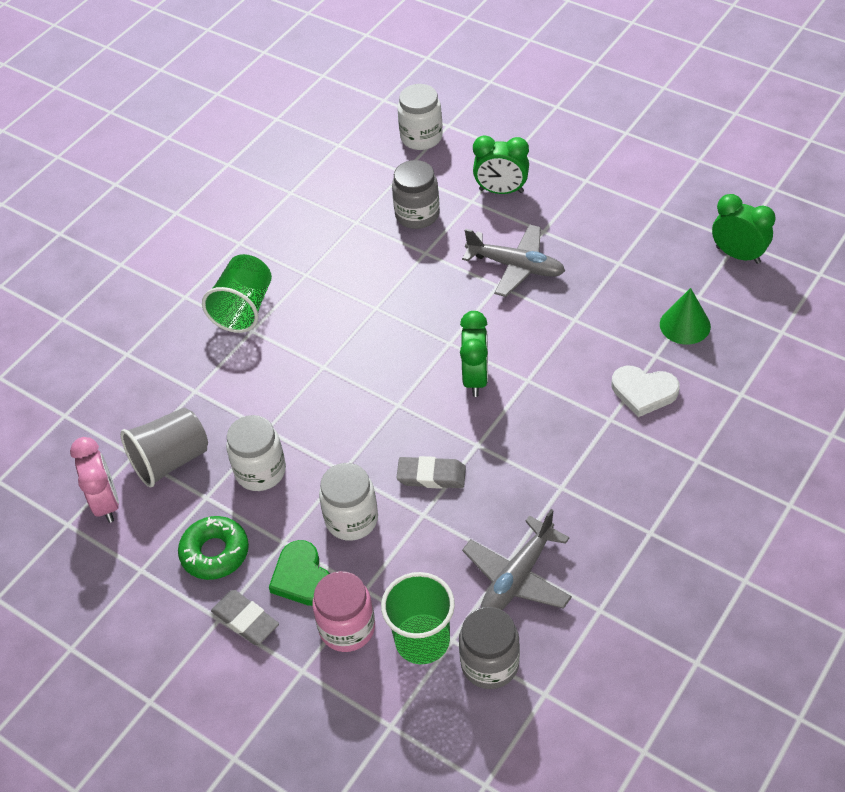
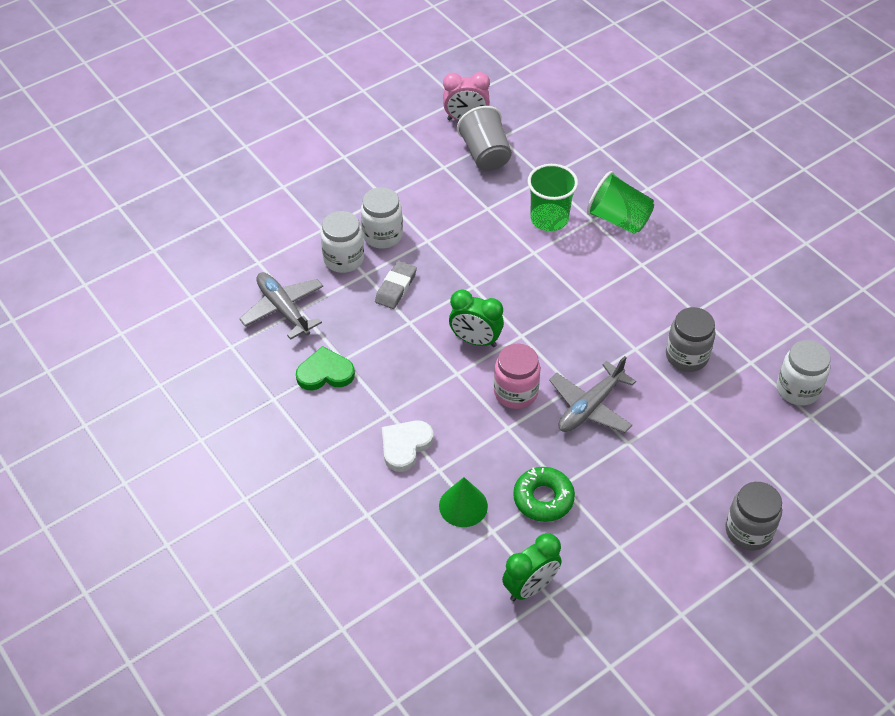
camera: 105 degrees right, 0 degrees up
green donut [178,516,249,580] -> green donut moved to [513,467,575,522]
grey eraser [211,590,279,645] -> none
white jar [226,415,286,491] -> white jar moved to [321,211,364,273]
green heart [269,540,330,606] -> green heart moved to [296,346,355,391]
pink jar [312,571,375,652] -> pink jar moved to [494,344,541,409]
green cup [381,572,455,664] -> green cup moved to [528,164,578,231]
grey jar [459,607,520,689] -> grey jar moved to [725,482,782,550]
green clock [473,135,529,194] -> none

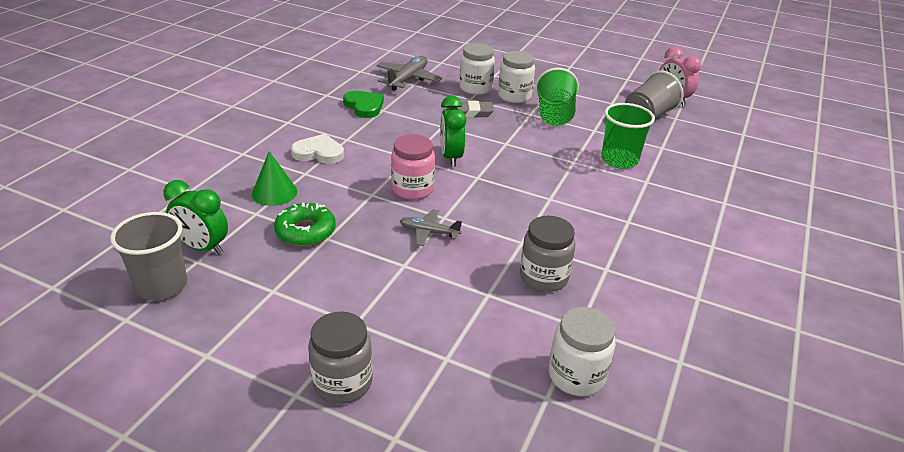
camera: 60 degrees right, 15 degrees down
grey plane [549,356,636,433] -> grey plane [400,209,462,246], size x0.61
green cup [587,171,654,234] -> green cup moved to [535,68,579,126]
none -> grey cup [110,212,187,300]

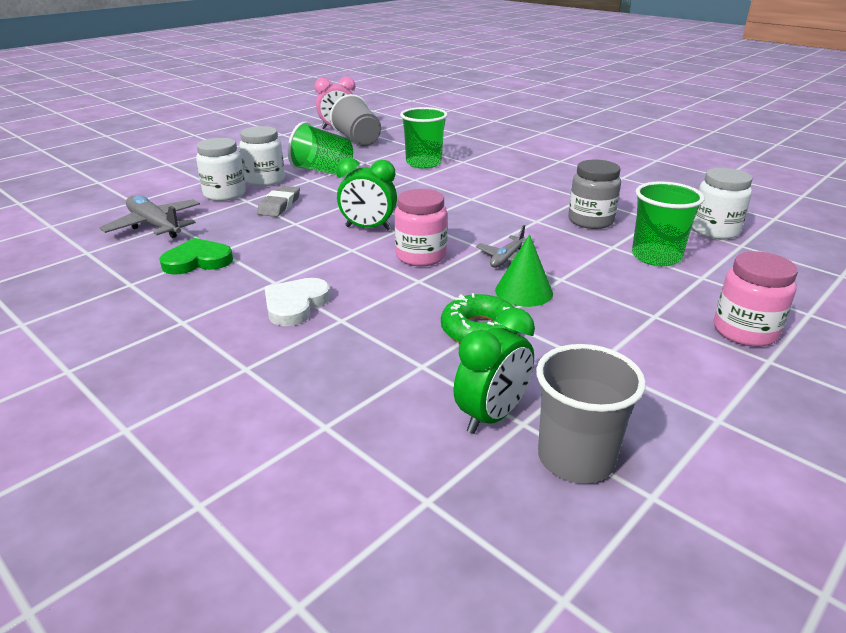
camera: 70 degrees left, 5 degrees down
green cone [252,151,297,206] -> green cone moved to [495,234,553,307]
grey jar [308,311,373,404] -> pink jar [714,251,798,347]
none -> green cup [632,181,704,266]

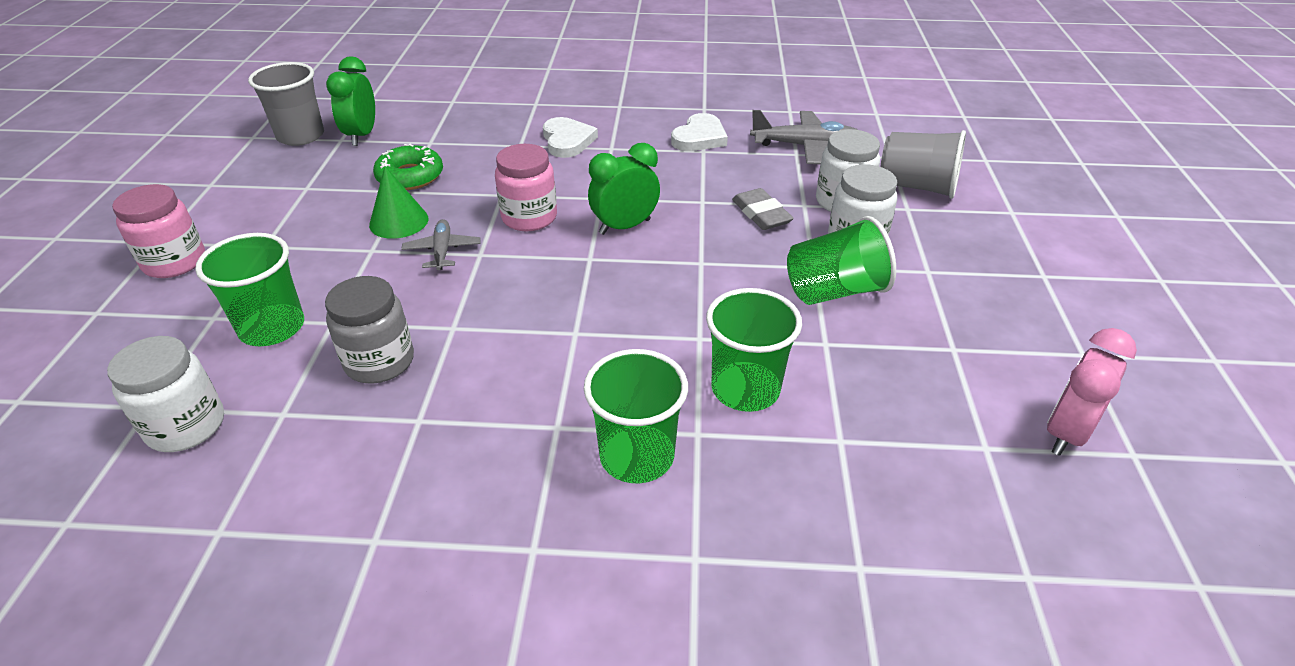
camera: 140 degrees right, 10 degrees up
green heart [159,238,233,275] -> white heart [671,113,728,151]
grey cup [330,94,381,147] -> grey cup moved to [880,130,966,199]
none -> green cup [584,349,688,483]

